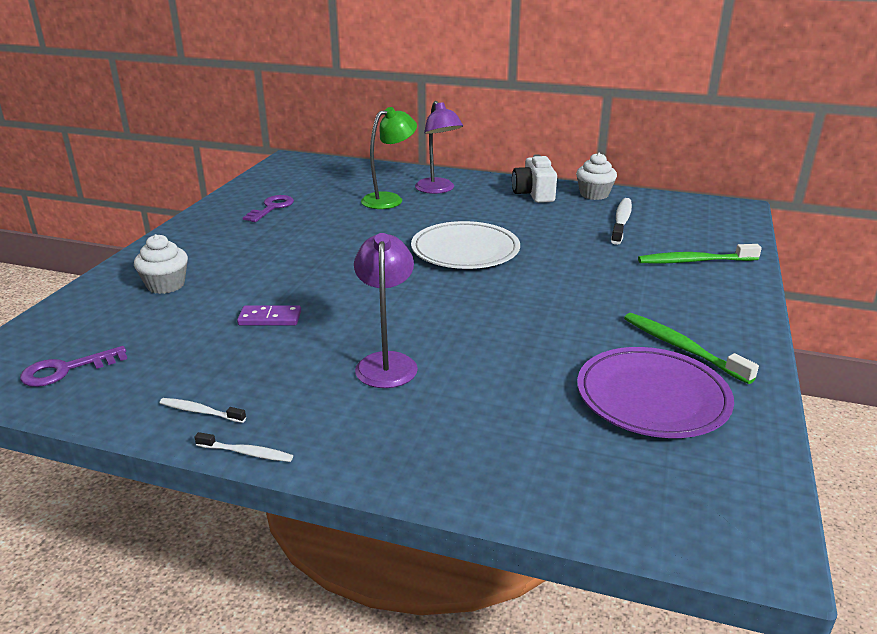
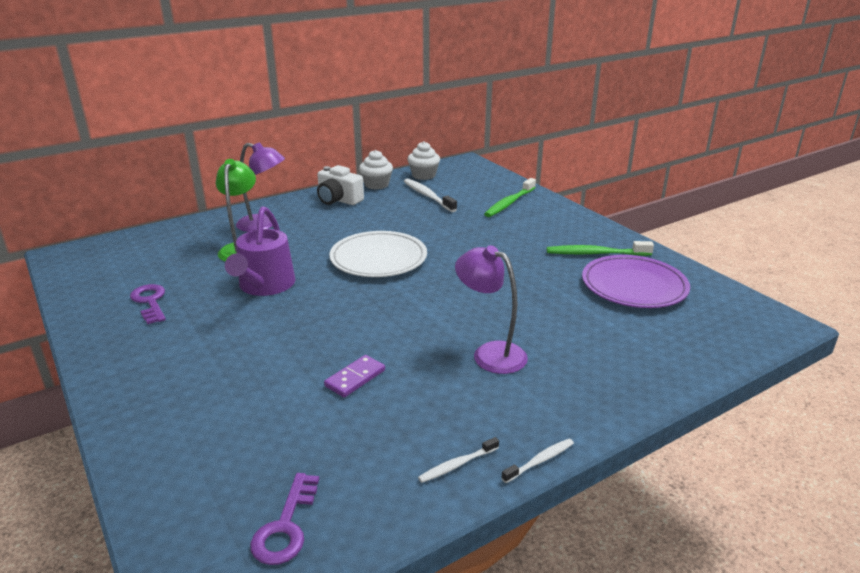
camera: 50 degrees left, 0 degrees up
white cupcake [134,234,188,294] -> white cupcake moved to [408,141,440,180]
none -> purple watering can [225,206,296,296]

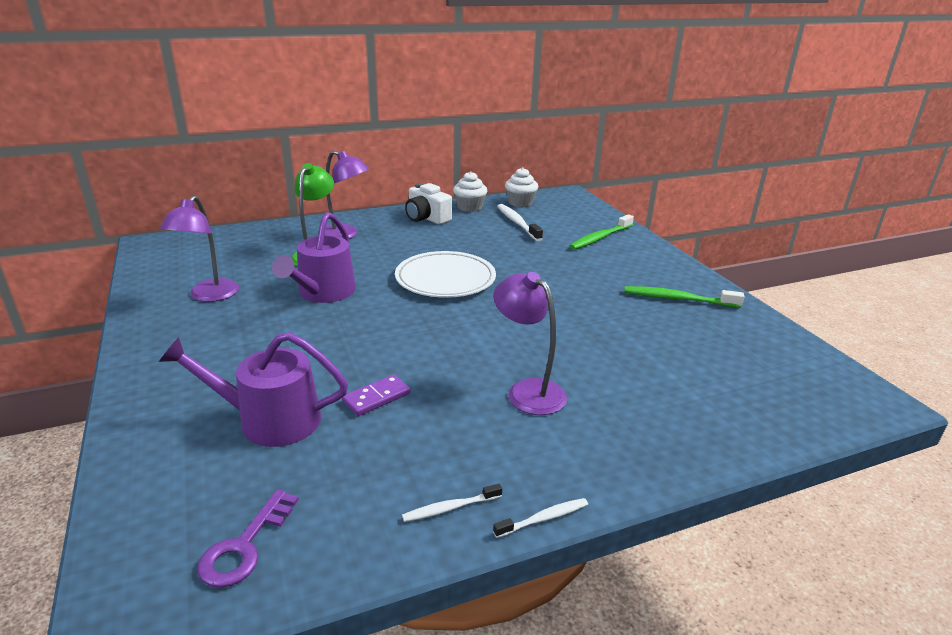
camera: 10 degrees right, 0 degrees up
purple key [130,284,166,324] -> purple lamp [160,195,239,302]
purple plate [582,255,690,308] -> none
none -> purple watering can [159,332,348,447]

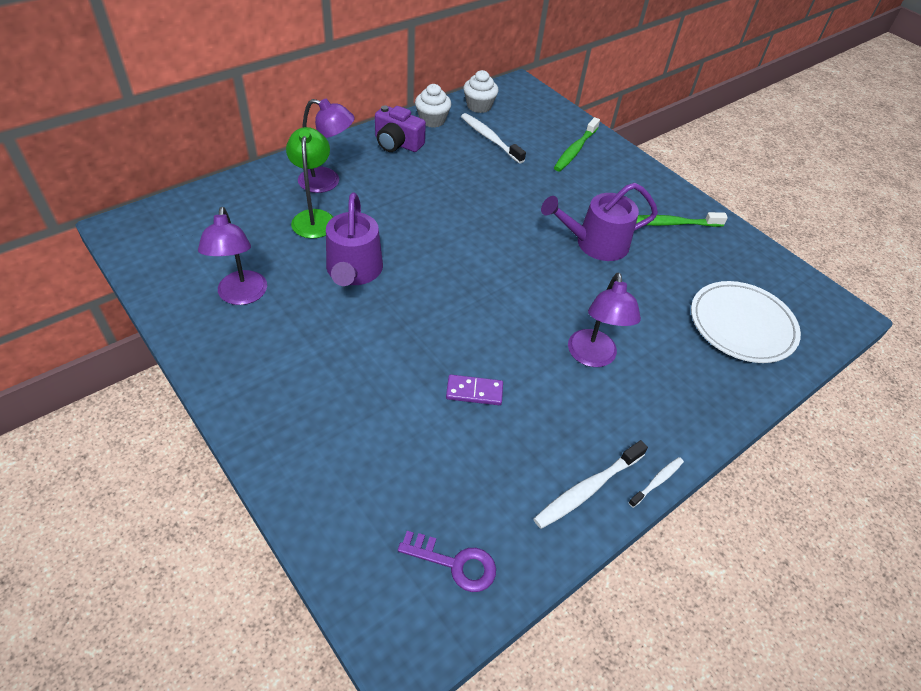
camera: 20 degrees left, 20 degrees up
purple watering can [159,332,348,447] -> purple watering can moved to [541,183,658,261]
purple key [197,489,299,588] -> purple key turned 75 degrees counterclockwise [398,531,496,592]
purple domino [342,375,410,416] -> purple domino turned 60 degrees clockwise [446,375,503,405]
white plate [395,251,496,298] -> white plate moved to [691,281,801,363]
white toothbrush [402,484,502,522] -> white toothbrush [534,440,648,529], size x1.76
white camera [405,183,452,224] -> purple camera [375,106,426,152]
purple lamp [493,272,567,415] -> purple lamp turned 120 degrees counterclockwise [568,273,641,367]

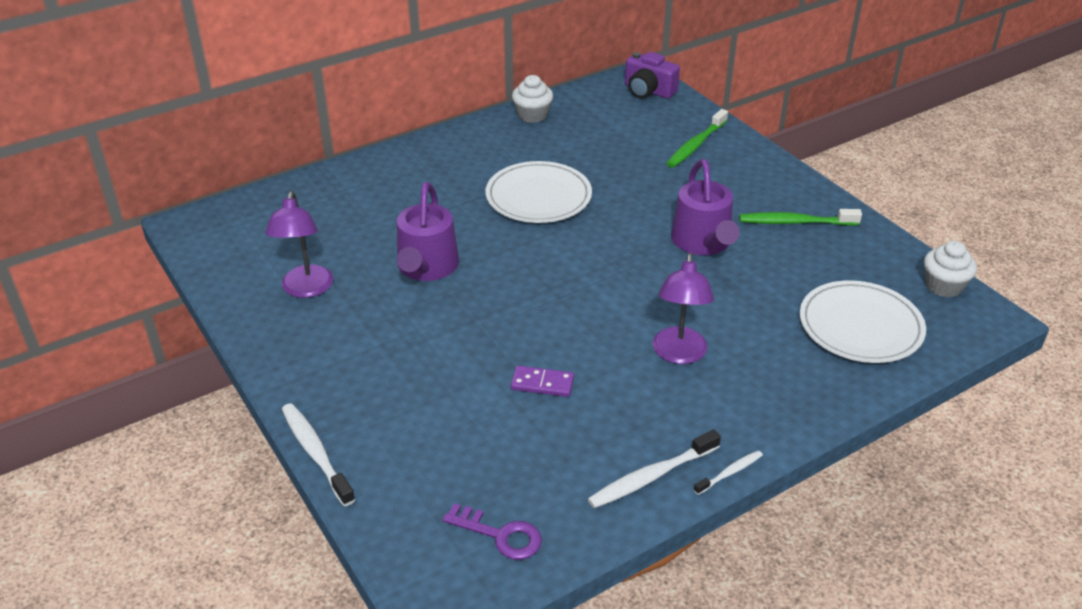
camera: 10 degrees right, 10 degrees down
green lamp [286,127,333,238] -> none
purple lamp [298,99,355,193] -> none
purple camera [375,106,426,152] -> purple camera moved to [625,52,680,99]
white toothbrush [461,113,526,164] -> white toothbrush moved to [282,403,355,506]
white cupcake [463,70,498,113] -> white cupcake moved to [924,241,977,298]
purple watering can [541,183,658,261] -> purple watering can turned 90 degrees counterclockwise [671,159,740,255]
none -> white plate [486,161,592,223]

